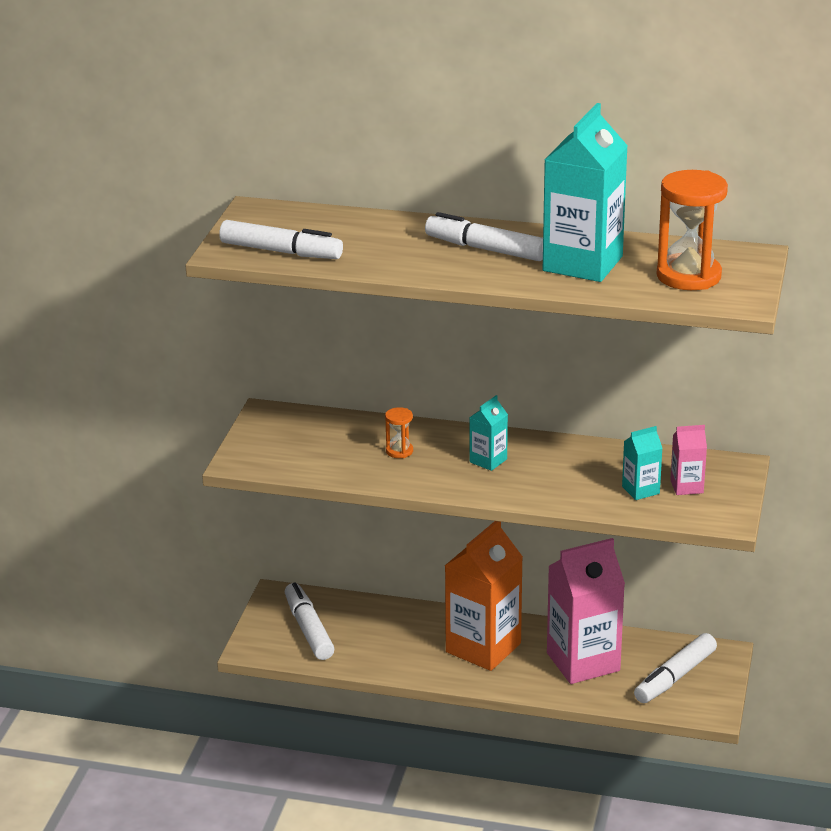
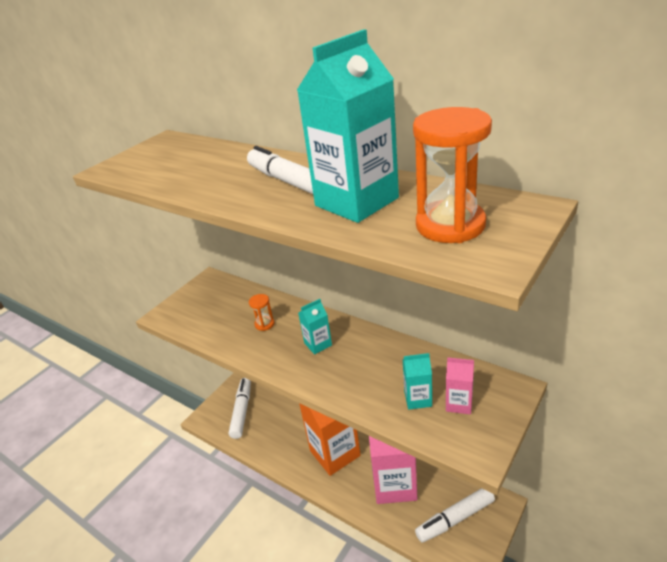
camera: 25 degrees right, 5 degrees up
white marker [219,220,343,259] -> none

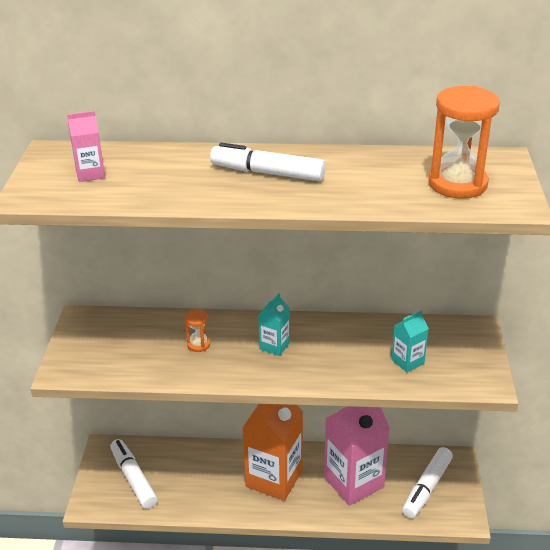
camera: 35 degrees left, 0 degrees up
turquoise carton [297,29,399,223] -> none
pink carton [446,357,474,414] -> pink carton moved to [67,111,105,182]

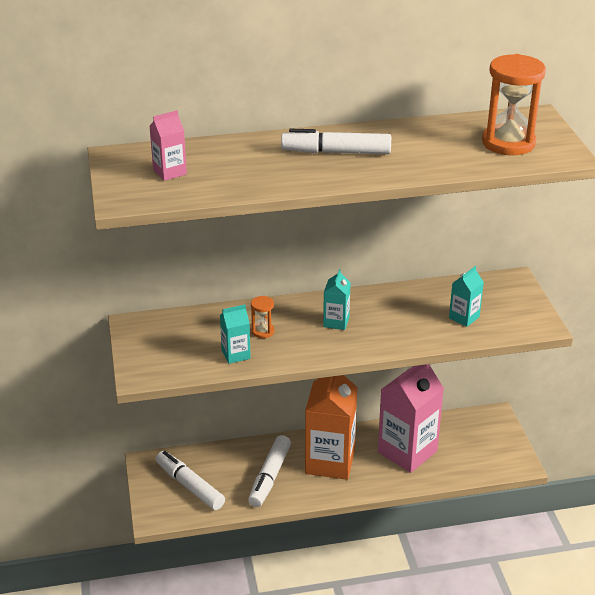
camera: 15 degrees left, 0 degrees up
white marker [402,447,453,518] -> white marker moved to [248,435,291,507]
none -> turquoise carton [220,305,251,364]

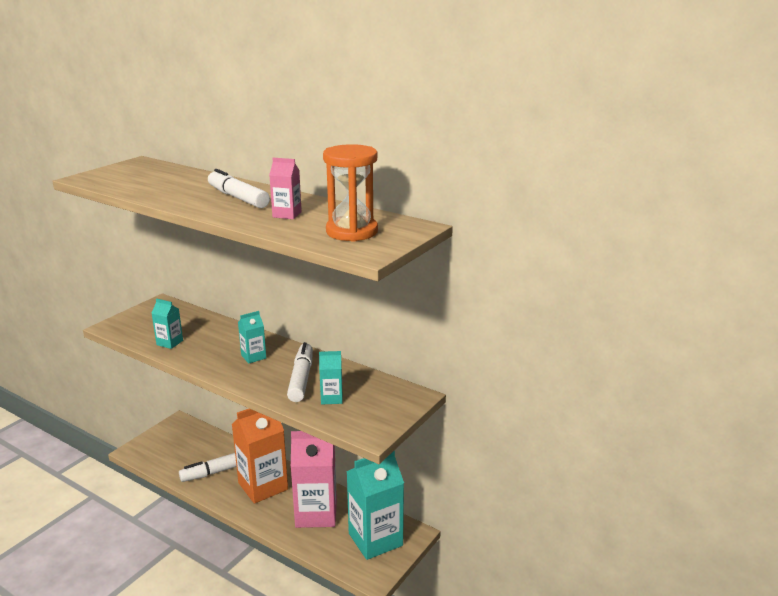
camera: 45 degrees right, 10 degrees down
pink carton [149,111,187,181] -> pink carton moved to [269,158,302,219]
white marker [156,451,225,510] -> white marker moved to [287,342,313,402]
orange hourglass [251,296,274,338] -> none
none -> turquoise carton [346,450,404,560]

